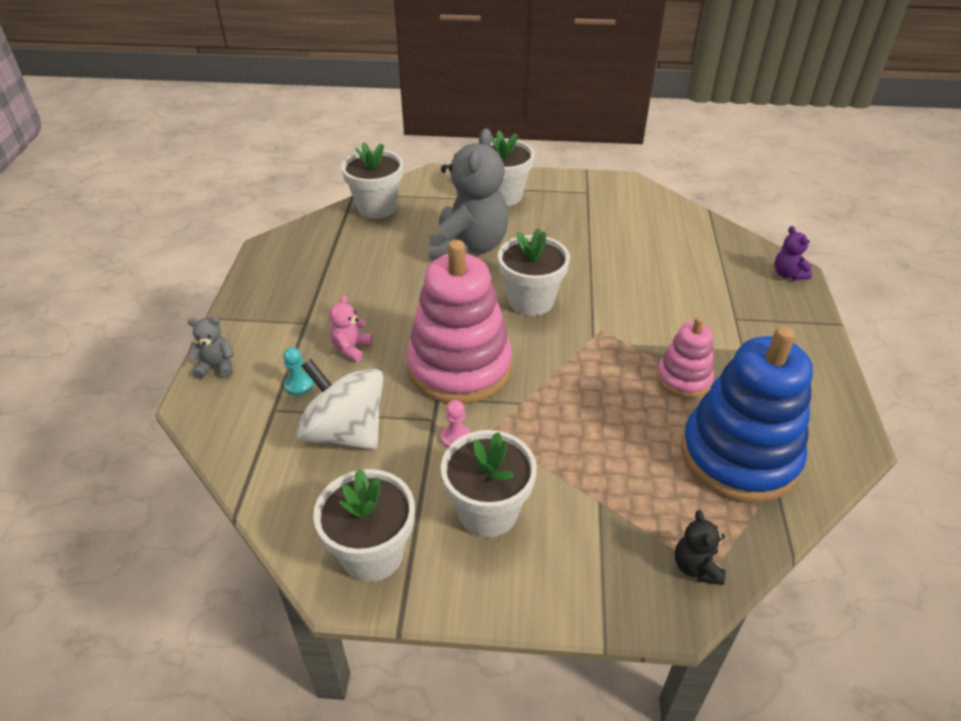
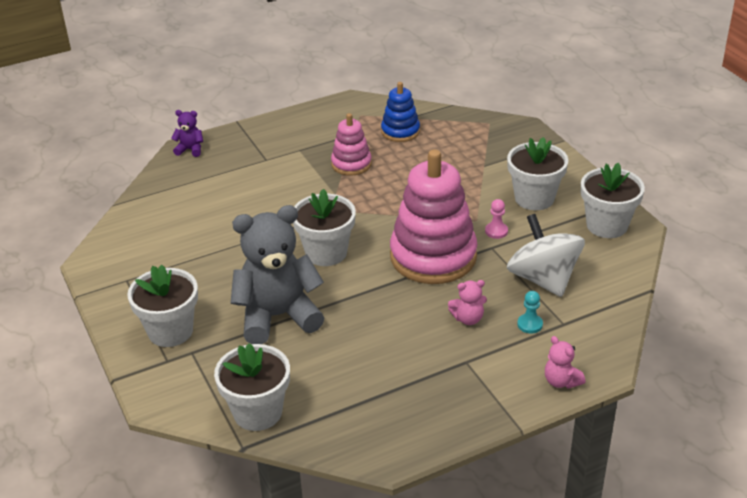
camera: 120 degrees left, 5 degrees down
grey teddy bear [187,317,234,379] -> pink teddy bear [545,336,585,389]
white spinning top [296,359,383,450] -> white spinning top turned 150 degrees clockwise [507,214,585,297]
black teddy bear [675,510,725,585] -> none
blue stacking toy [681,326,813,503] -> blue stacking toy [381,82,420,142], size x0.52
purple teddy bear [774,226,812,280] -> purple teddy bear turned 120 degrees counterclockwise [171,110,203,157]

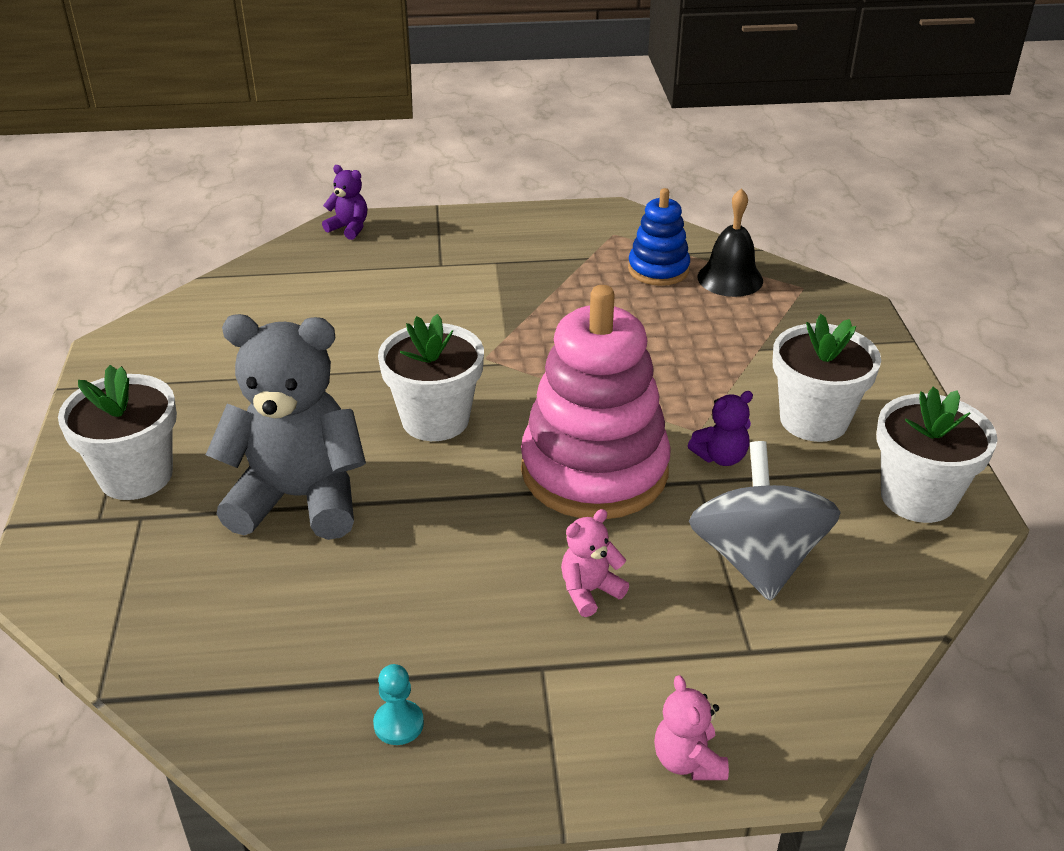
camera: 20 degrees right, 0 degrees up
white flower pot [214,343,290,431] -> none
pink stacking toy [331,113,372,176] -> none
pink teddy bear [448,280,487,325] -> pink teddy bear turned 135 degrees clockwise [561,509,629,617]
pink pawn [485,199,508,239] -> purple teddy bear [688,391,753,466]
white spinning top [507,214,585,297] -> grey spinning top [689,441,841,601]
turquoise pawn [517,291,543,333] -> turquoise pawn moved to [373,664,424,745]
none -> black bell [697,188,763,297]

